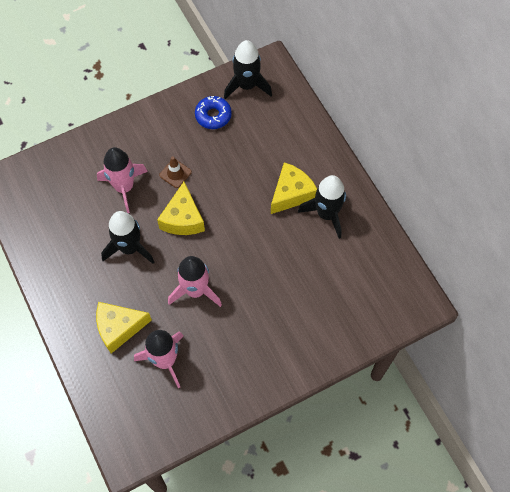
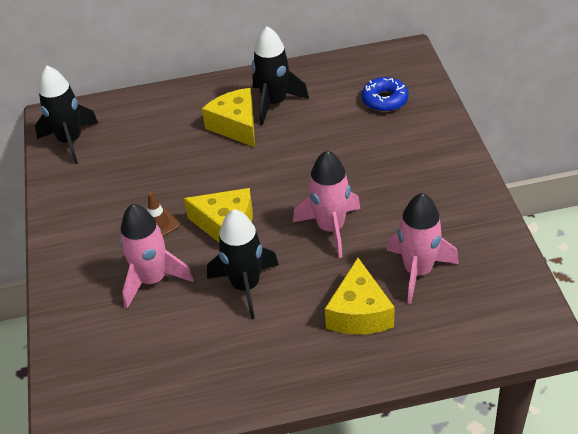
camera: 70 degrees left, 20 degrees down
blue donut [195,96,232,129] -> blue donut moved to [362,77,408,112]

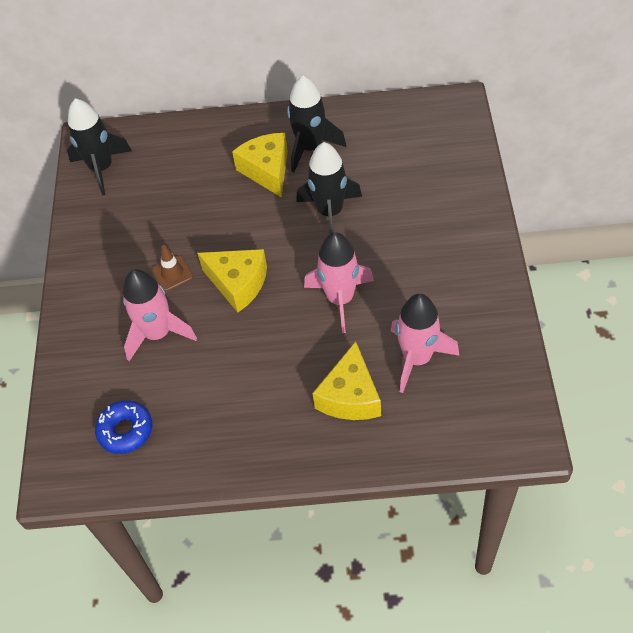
camera: 10 degrees right, 10 degrees up
black rocket [207,209,279,319] -> black rocket moved to [296,142,362,234]
blue donut [362,77,408,112] -> blue donut moved to [95,400,152,454]

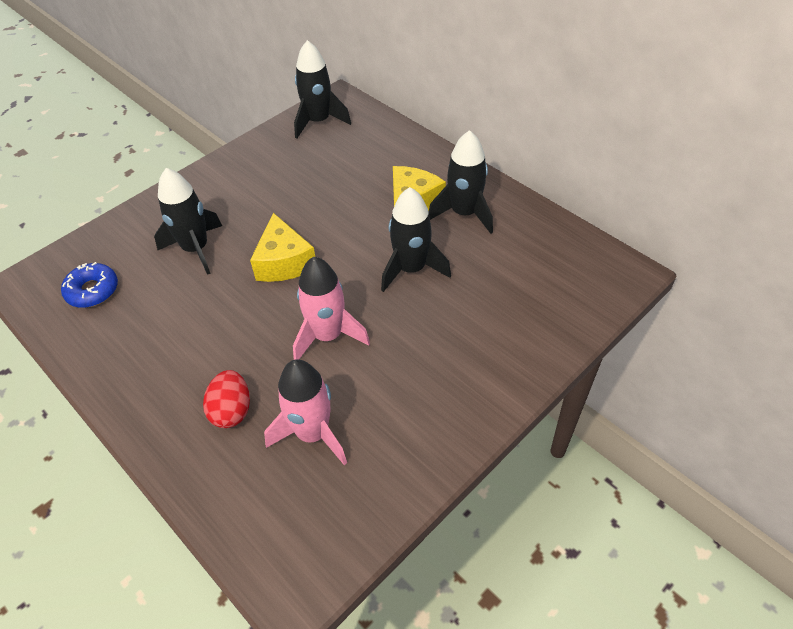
camera: 45 degrees right, 5 degrees down
pink rocket [123,269,197,361] -> black rocket [154,168,222,275]
brown traffic cone [152,245,193,291] -> none
yellow cheese [313,341,381,420] -> red egg [203,370,250,428]

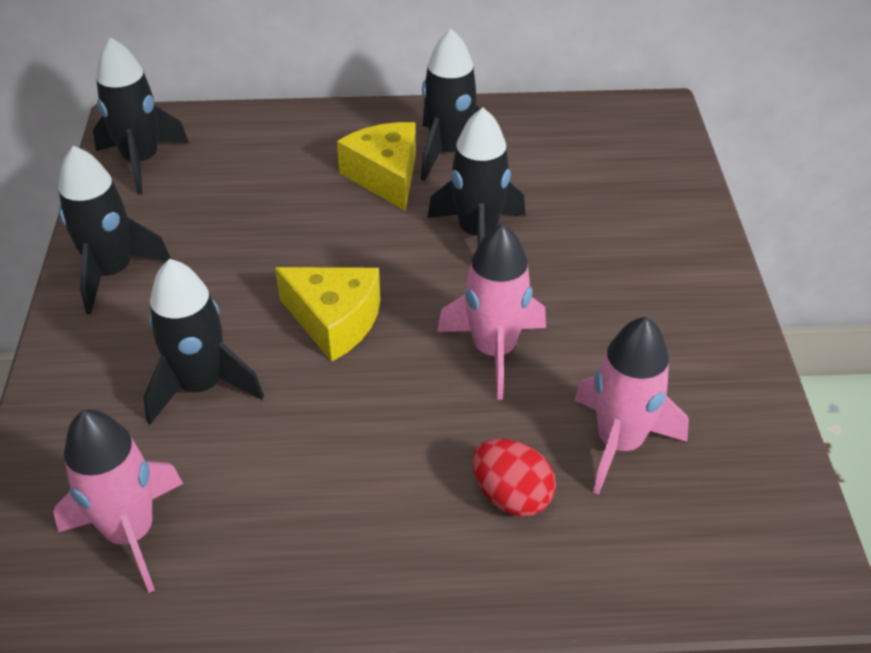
camera: 50 degrees left, 5 degrees down
blue donut [61,262,118,308] -> pink rocket [53,410,183,593]
none -> black rocket [58,146,171,314]

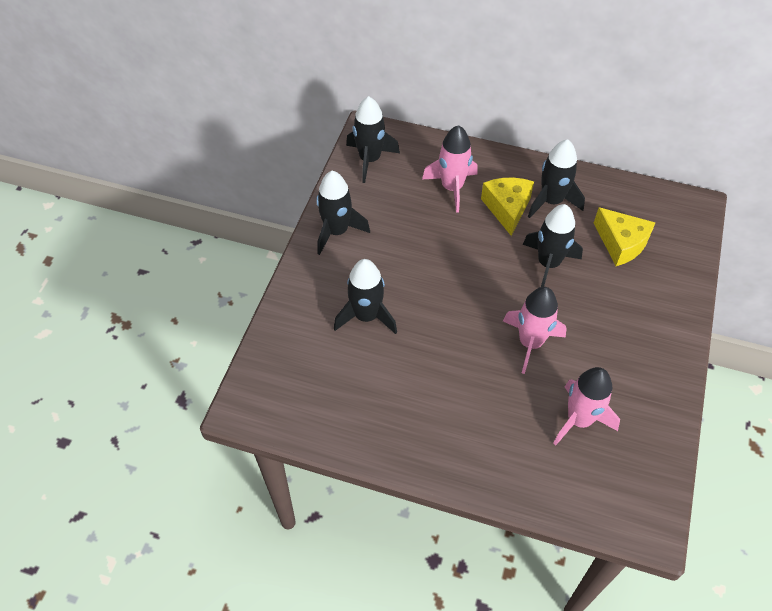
camera: 20 degrees right, 10 degrees up
pink rocket [53,410,183,593] -> pink rocket moved to [422,125,478,213]
yellow cheese [275,267,381,362] -> yellow cheese moved to [594,207,656,266]
red egg [473,438,556,517] -> none

